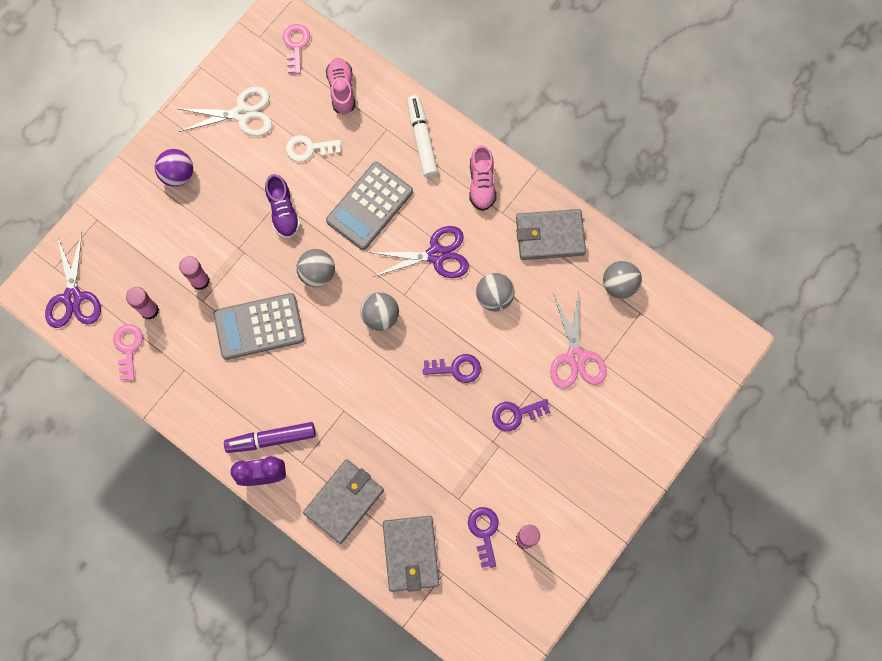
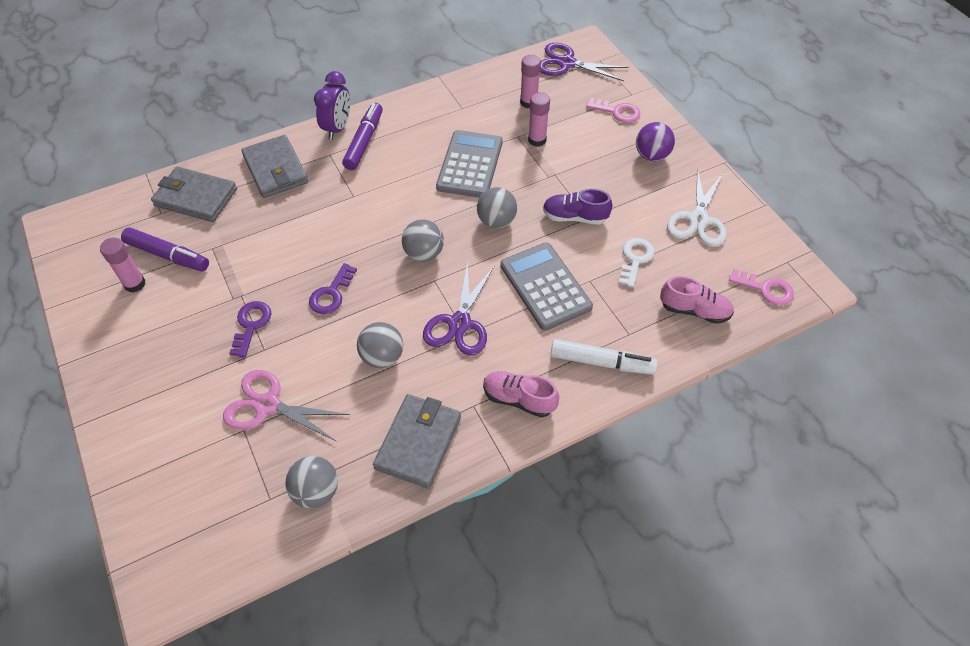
camera: 115 degrees right, 20 degrees down
pink key [113,324,143,381] -> pink key moved to [586,98,640,123]
purple key [468,507,499,568] -> purple marker [121,227,209,271]

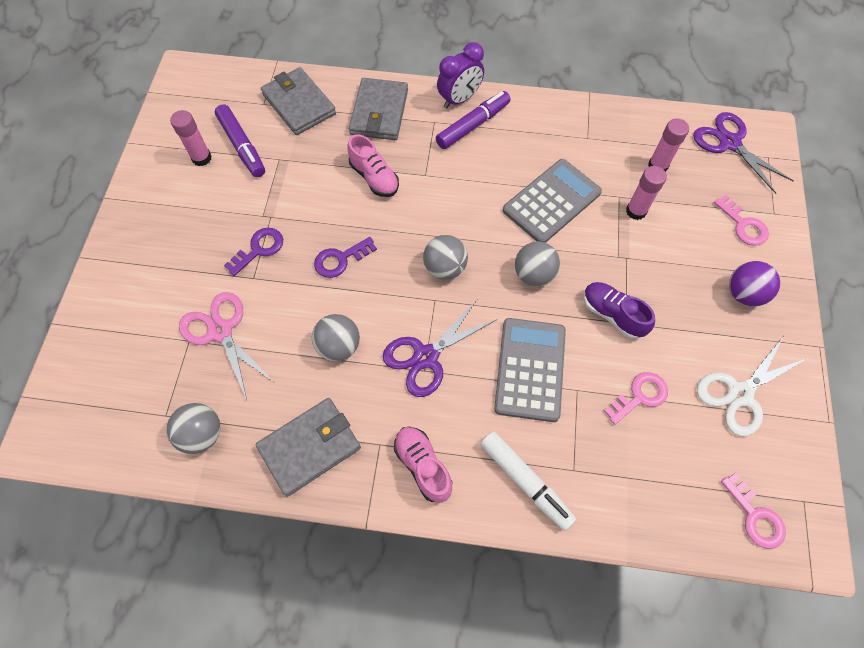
camera: 35 degrees right, 10 degrees up
white key [619,238,655,288] -> pink key [604,372,668,425]
pink shoe [660,276,734,324] -> pink shoe moved to [347,134,399,197]

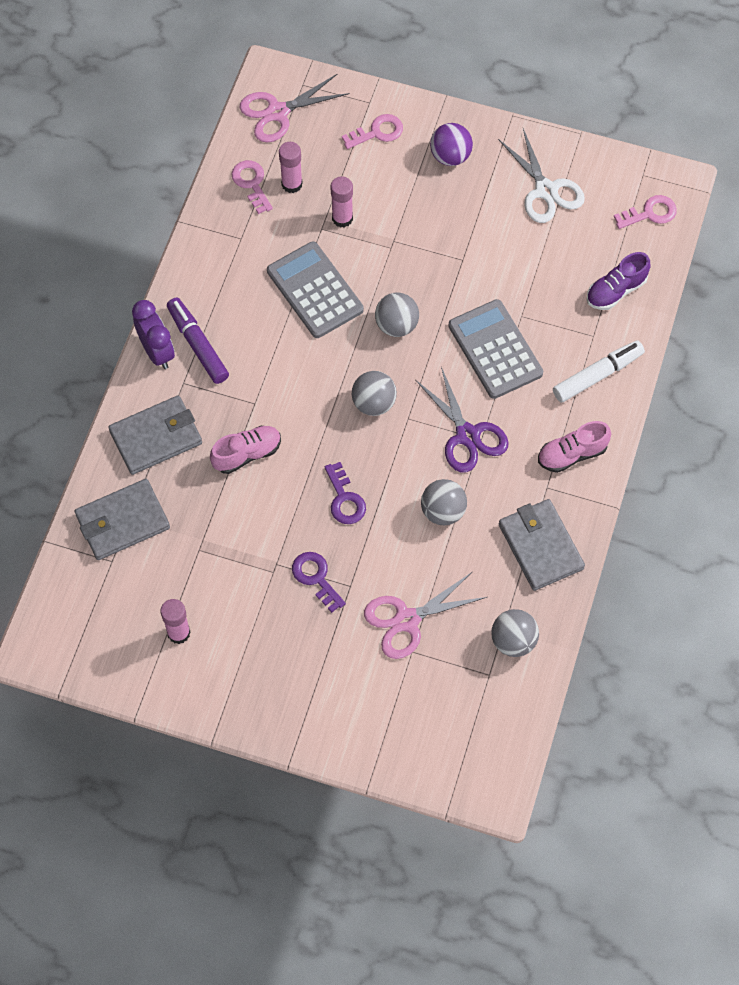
camera: 80 degrees left, 0 degrees up
purple marker [215,104,265,177] -> none
grey wallet [349,78,408,140] -> grey wallet turned 45 degrees counterclockwise [108,395,202,475]
grey calculator [494,318,566,422] -> grey calculator turned 45 degrees clockwise [448,299,543,399]
purple shoe [584,282,655,339] -> purple shoe moved to [587,252,651,310]
pink key [604,372,668,425] -> pink key moved to [231,160,273,214]
purple scissors [693,112,794,194] -> pink scissors [240,74,350,142]

